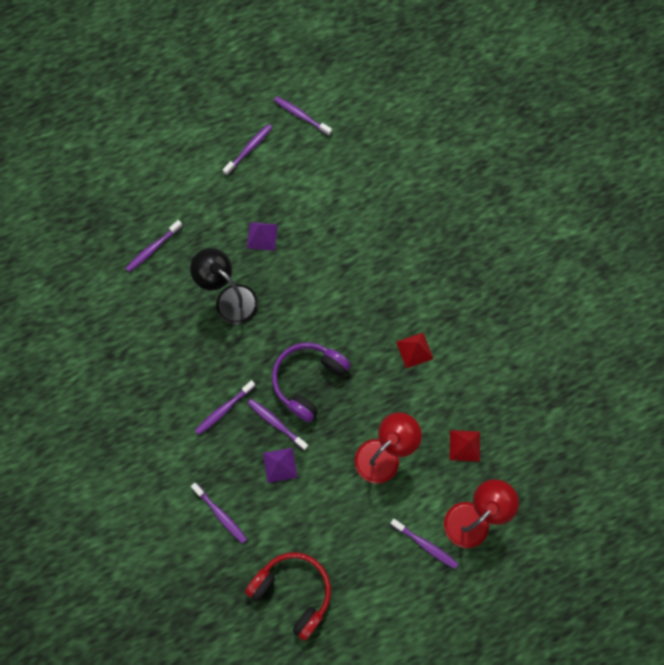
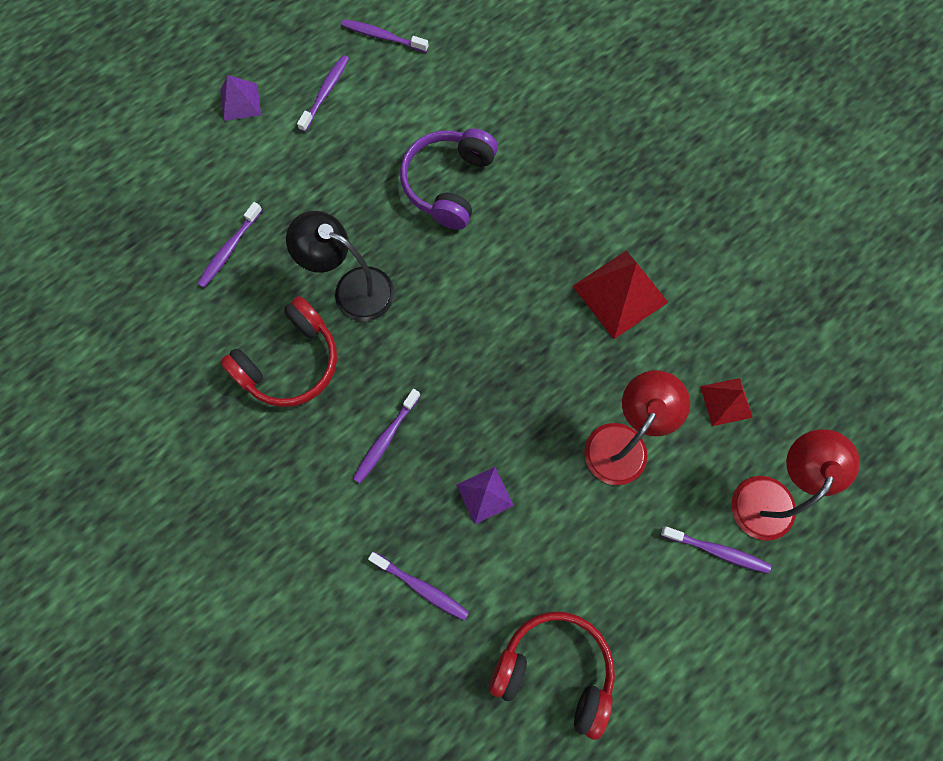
camera: 15 degrees left, 0 degrees up
purple pyramid [247,222,278,251] -> purple pyramid moved to [221,75,261,121]
purple toothbrush [247,399,309,450] -> none
purple headphones [272,343,351,422] -> purple headphones moved to [400,128,498,230]
red pyramid [396,333,433,369] -> red pyramid [573,251,668,339], size x1.70
none -> red headphones [220,296,337,407]

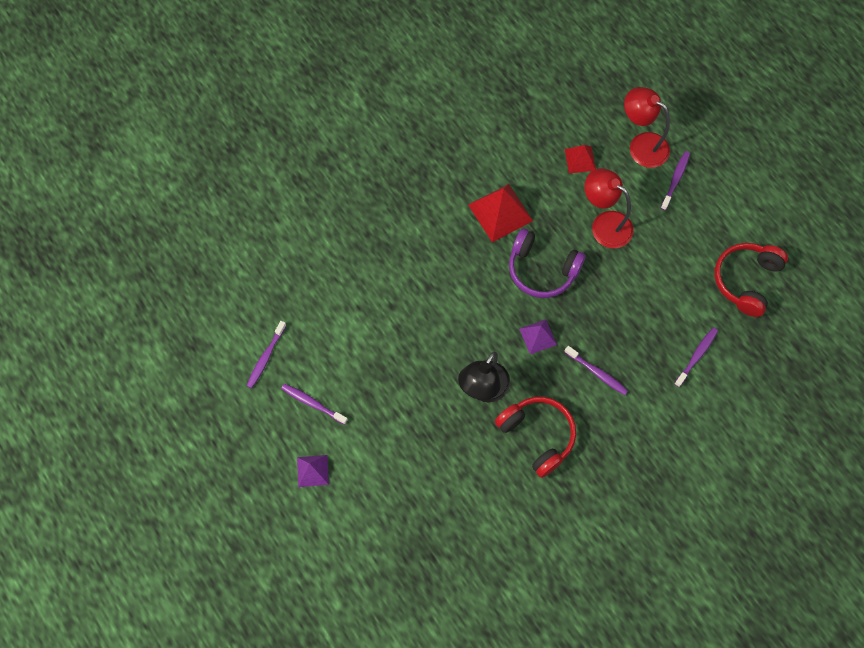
camera: 85 degrees left, 5 degrees down
purple toothbrush [197,202,262,288] -> none
purple headphones [400,128,498,230] -> purple headphones moved to [509,228,586,298]
purple pyramid [456,467,514,524] -> purple pyramid moved to [519,319,557,354]

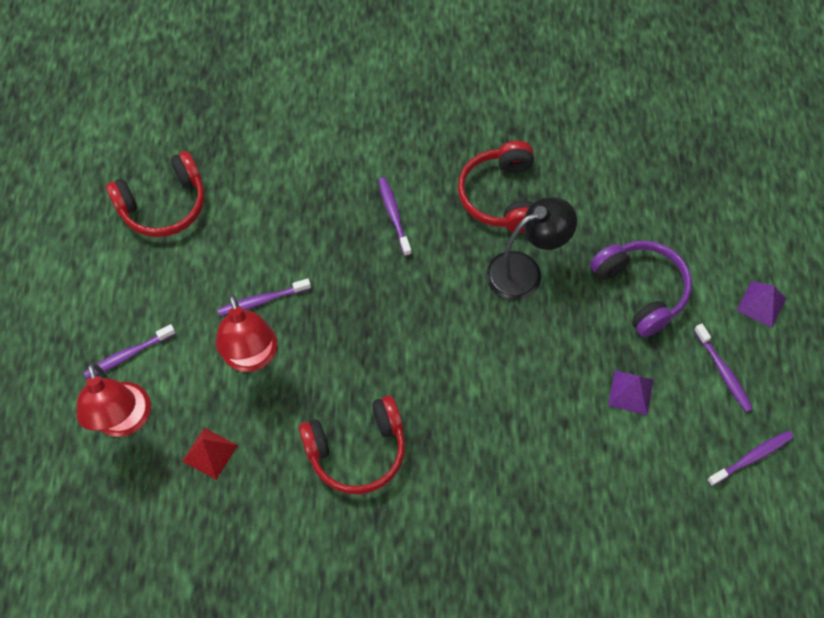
camera: 145 degrees left, 5 degrees down
red pyramid [468,184,533,242] -> red headphones [299,396,405,495]
purple headphones [509,228,586,298] -> purple headphones moved to [590,240,692,337]
purple pyramid [519,319,557,354] -> purple pyramid moved to [608,370,654,415]
purple toothbrush [674,327,718,387] -> purple toothbrush moved to [217,278,311,316]

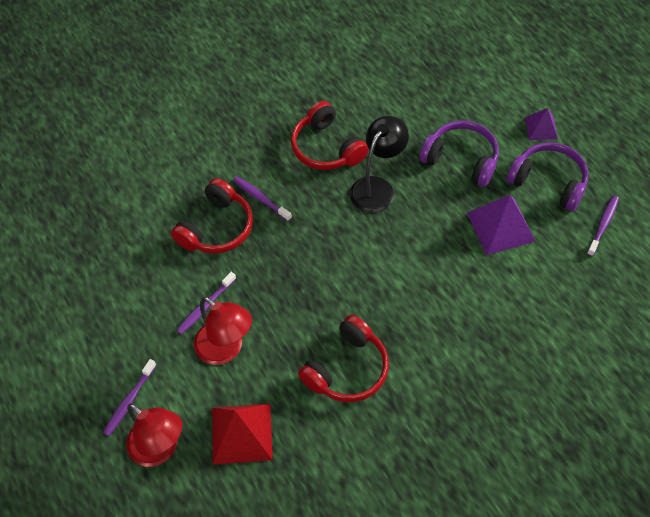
camera: 30 degrees left, 5 degrees down
red headphones [106,151,204,237] -> red headphones moved to [171,178,253,253]
red pyramid [182,428,238,480] -> red pyramid [212,404,273,465], size x1.70
purple pyramid [608,370,654,415] -> purple pyramid [467,195,535,255], size x1.70
purple toothbrush [694,324,753,412] -> purple headphones [506,142,588,211]

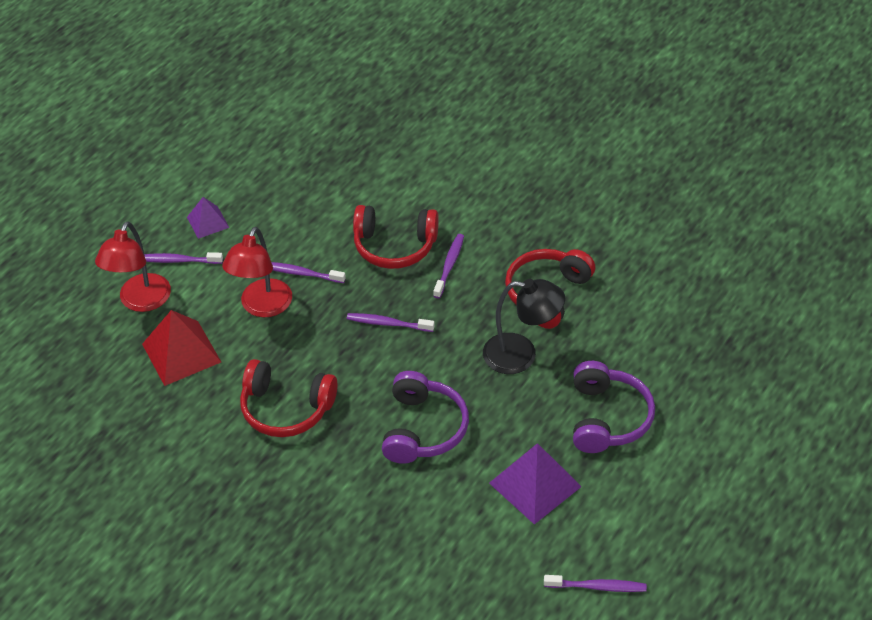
camera: 65 degrees right, 10 degrees down
purple headphones [506,142,588,211] -> purple headphones moved to [382,371,469,464]
purple pyramid [525,108,558,140] -> purple pyramid moved to [187,197,229,239]
none -> purple toothbrush [347,313,435,332]

